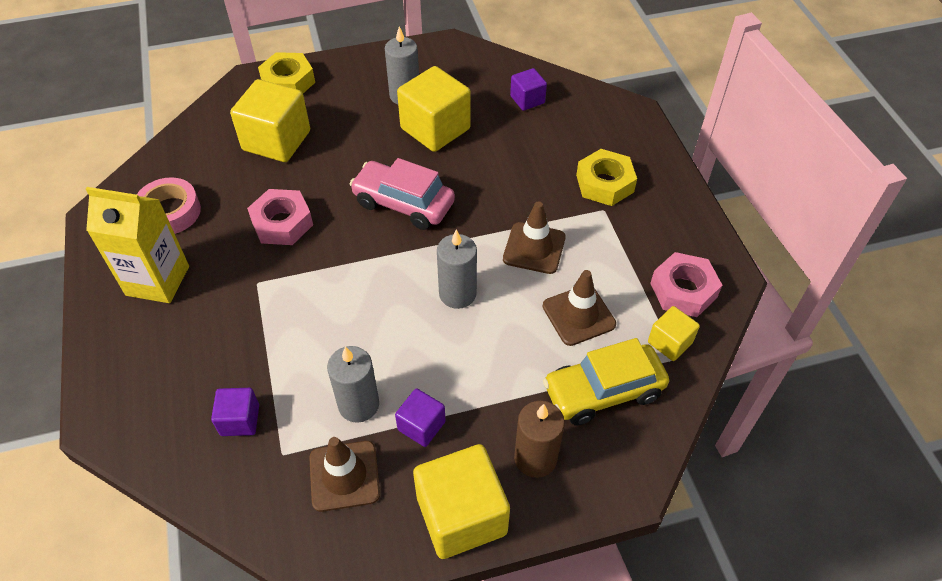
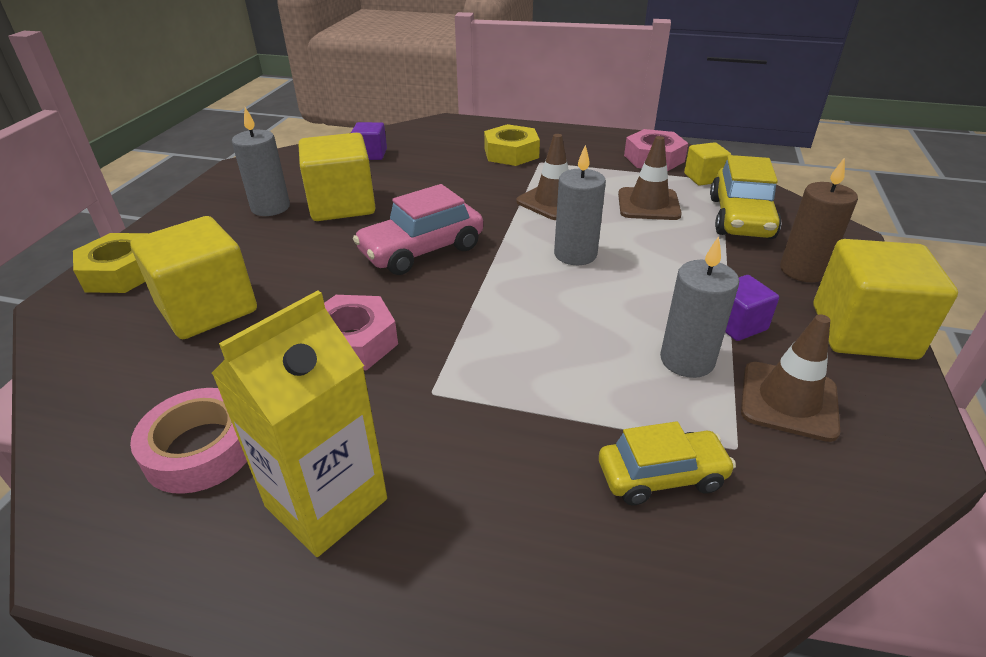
camera: 60 degrees left, 15 degrees down
purple cube [211,388,259,436] -> yellow car [599,421,736,505]

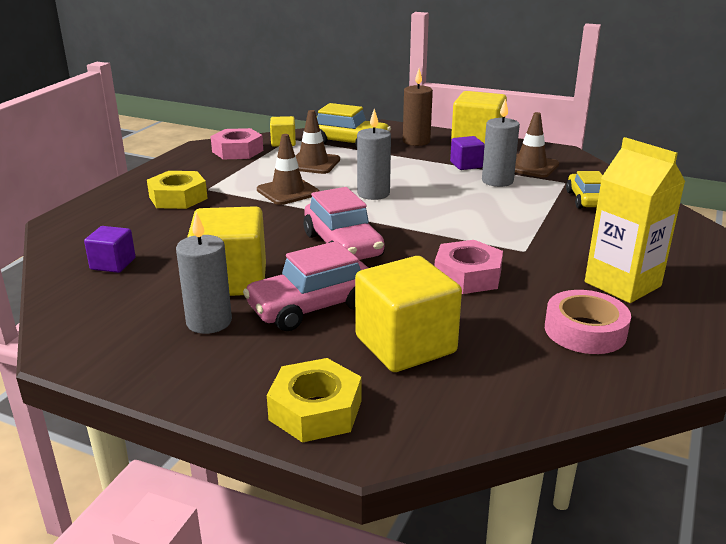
camera: 80 degrees left, 10 degrees down
none -> pink car [243,241,368,331]

